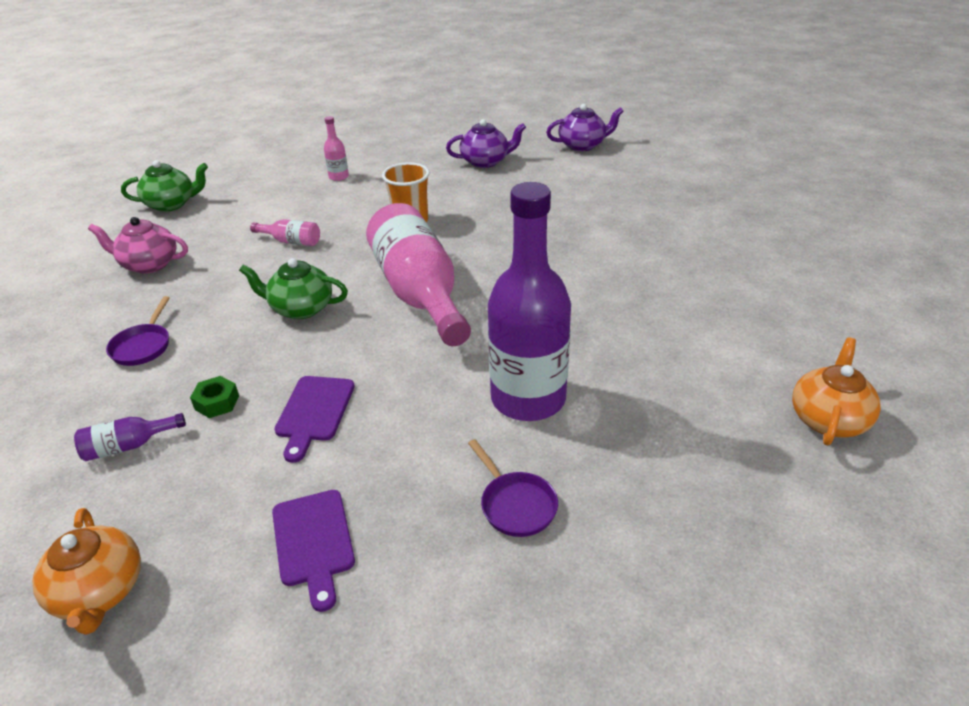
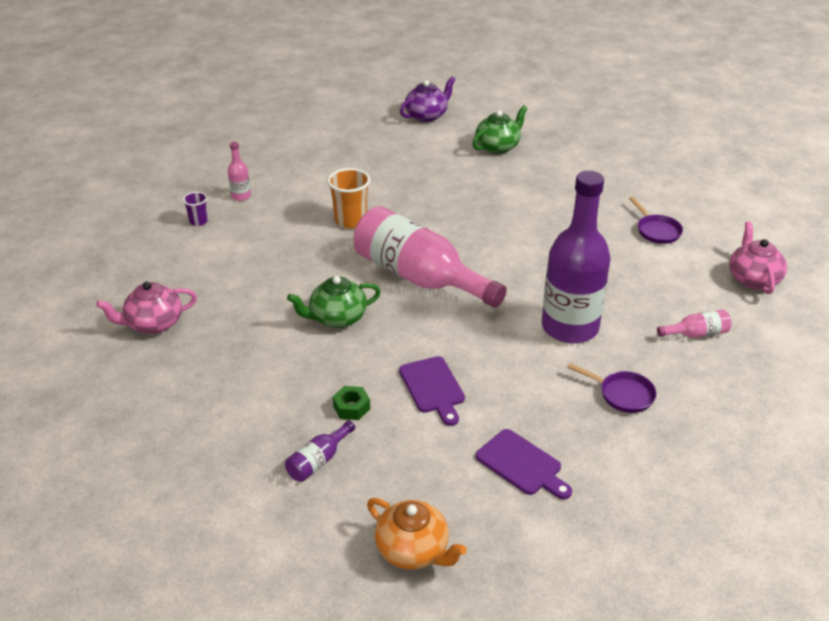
camera: 30 degrees left, 0 degrees up
purple pan [106,296,170,366] -> purple pan moved to [629,197,683,244]
green teapot [121,160,208,212] -> green teapot moved to [472,105,528,154]
pink bottle [250,219,320,246] -> pink bottle moved to [657,309,731,338]
purple teapot [446,119,526,168] -> none
orange teapot [792,337,881,446] -> pink teapot [729,222,787,294]
none -> purple cup [183,192,208,226]

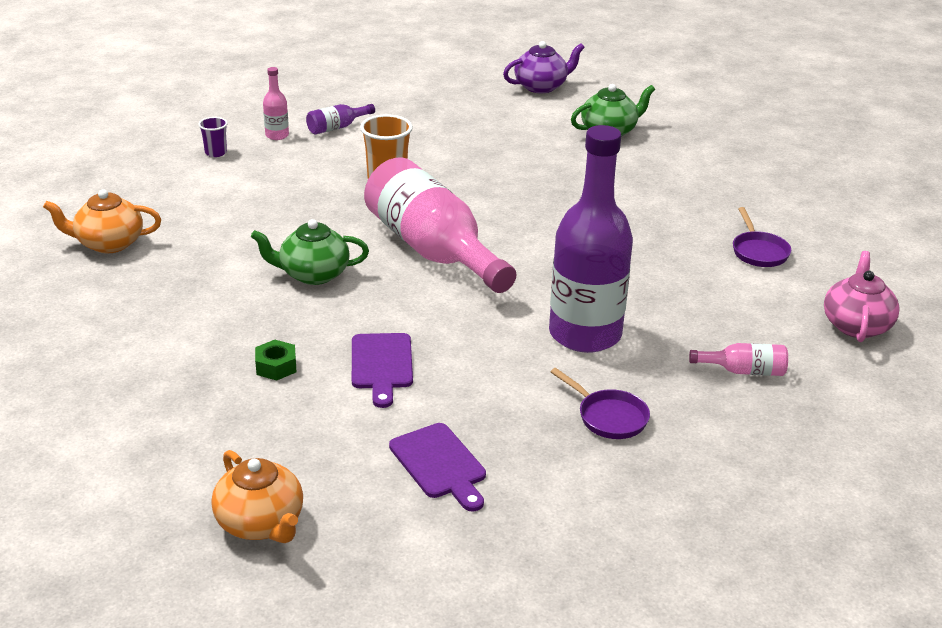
camera: 15 degrees right, 5 degrees down
pink teapot [96,282,197,334] -> orange teapot [43,189,161,253]
purple bottle [285,420,355,482] -> purple bottle moved to [306,104,375,135]

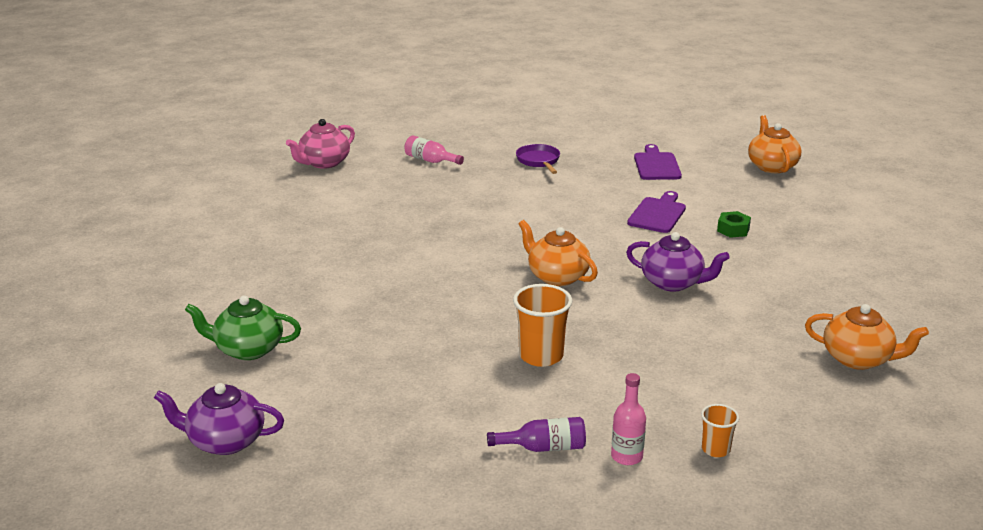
camera: 150 degrees left, 5 degrees down
purple cup [198,117,228,157] -> orange cup [701,404,739,457]
green teapot [251,219,369,285] -> purple teapot [626,232,730,292]
pink bottle [364,157,516,293] -> orange teapot [519,220,598,286]
purple bottle [549,125,633,353] -> none
purple pan [733,207,791,267] -> none

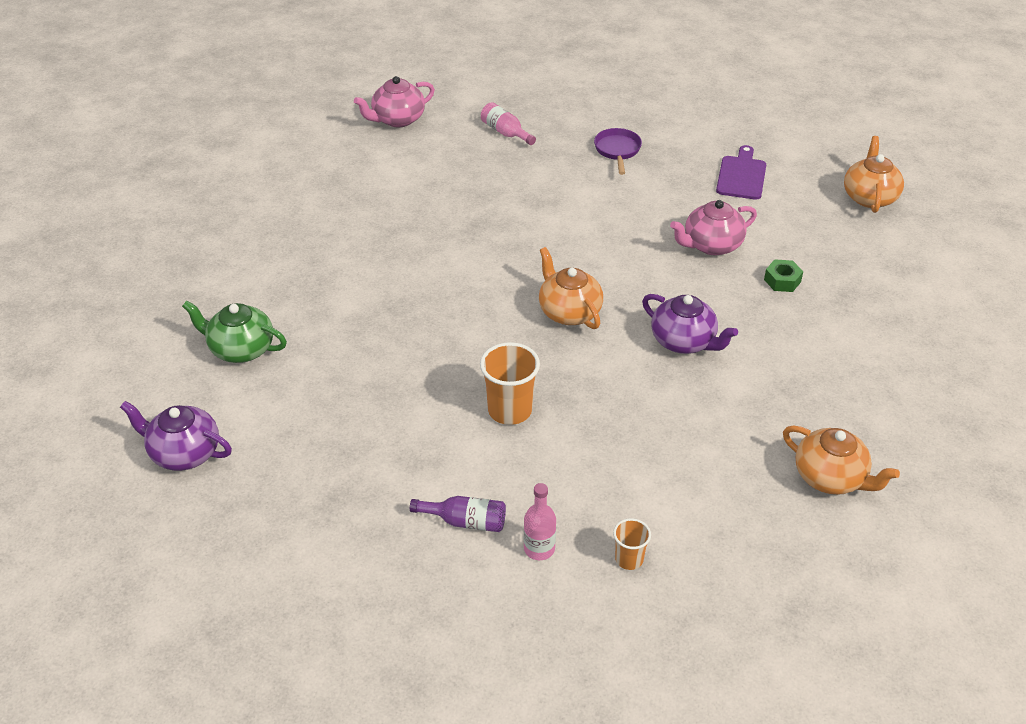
camera: 15 degrees right, 15 degrees up
purple cutting board [627,191,686,233] -> pink teapot [670,200,757,255]

